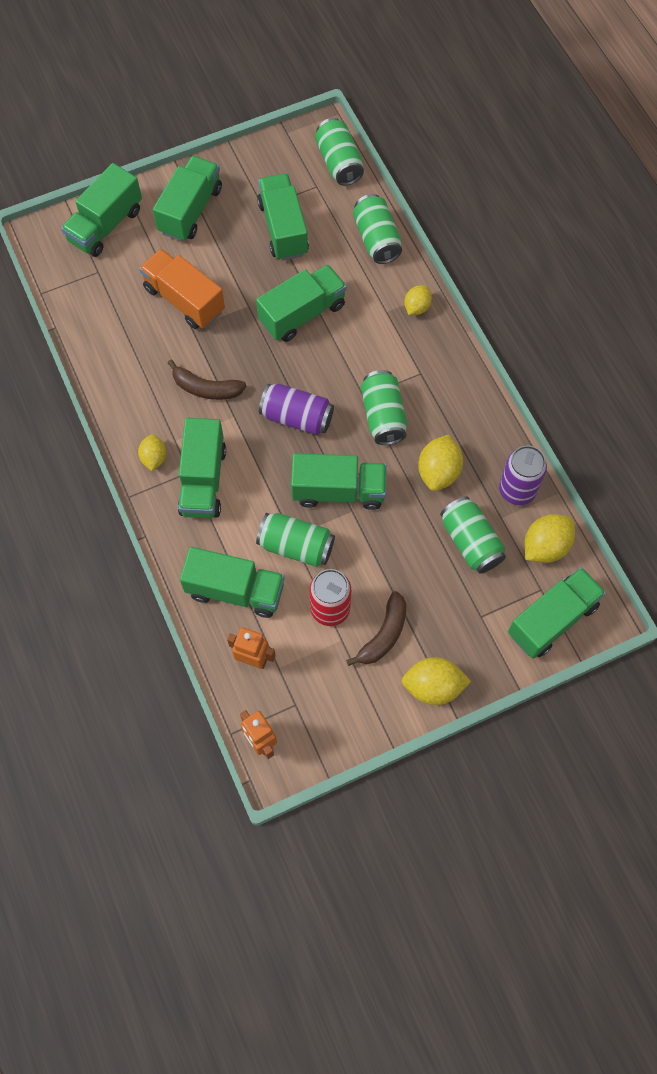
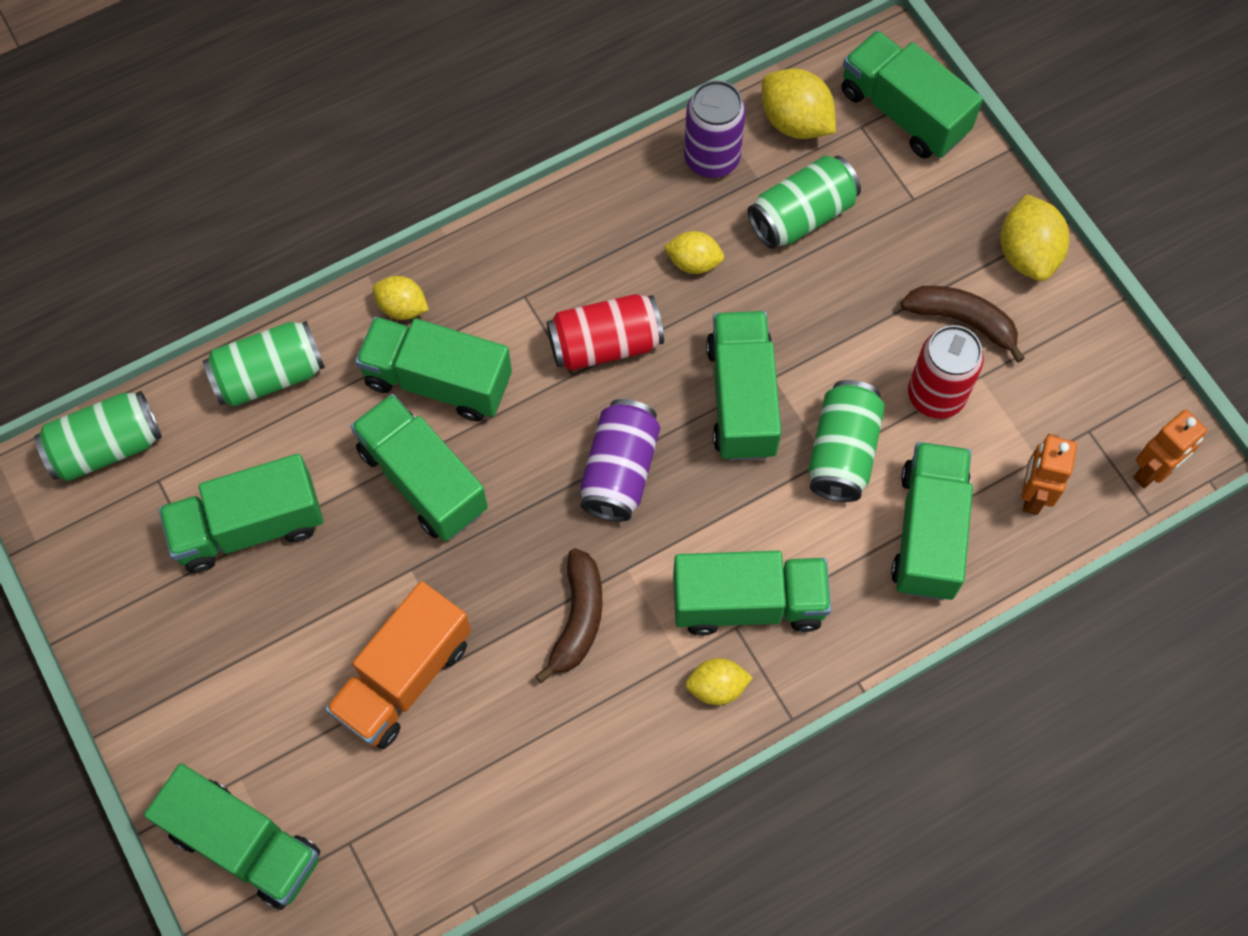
camera: 95 degrees left, 0 degrees up
green truck [153,156,222,242] -> green truck moved to [355,317,512,422]
green can [361,370,407,445] -> red can [547,294,664,371]
yellow lemon [418,435,463,491] -> yellow lemon [664,231,724,274], size x0.64

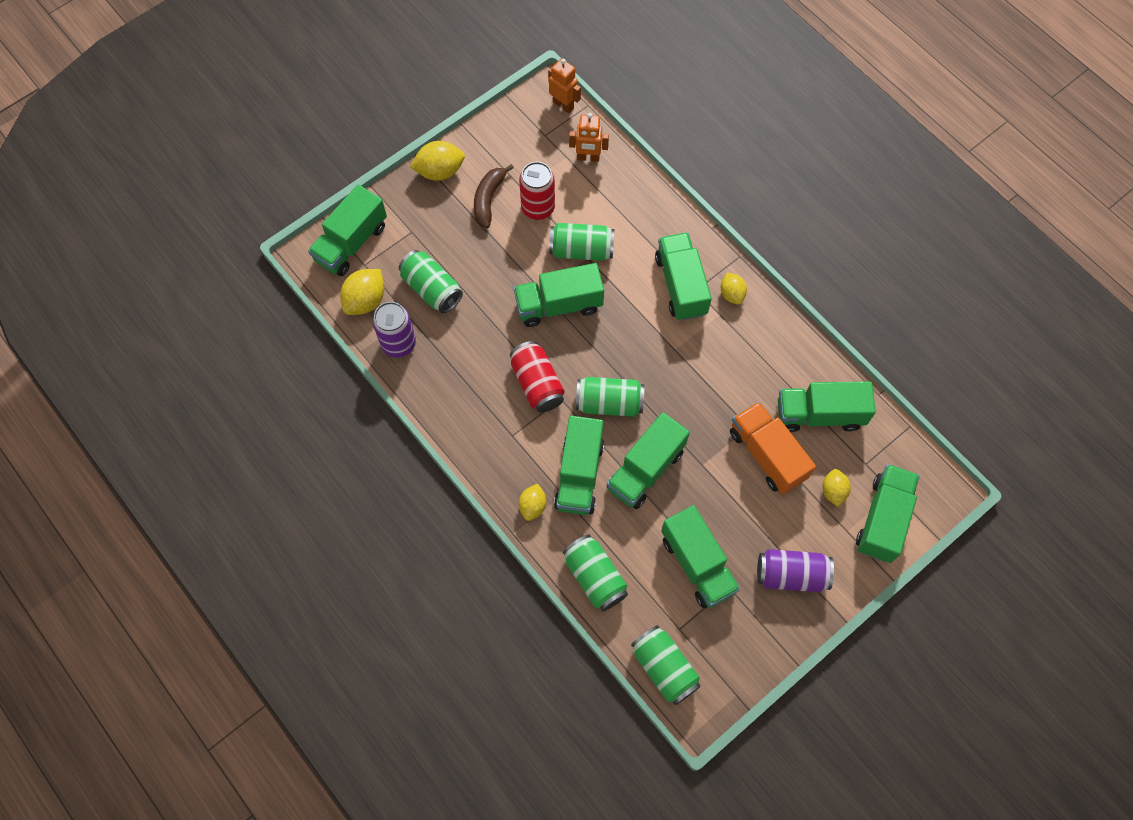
camera: 100 degrees left, 0 degrees up
orange truck [325,581,471,749] -> orange truck turned 150 degrees counterclockwise [730,401,816,495]
brown banana [535,548,602,683] -> none
purple can [580,399,660,522] -> purple can moved to [757,549,834,592]
yellow lemon [664,231,724,274] -> yellow lemon moved to [822,469,851,507]
green truck [891,442,973,600] -> green truck moved to [778,381,876,432]
none -> green can [576,377,644,417]

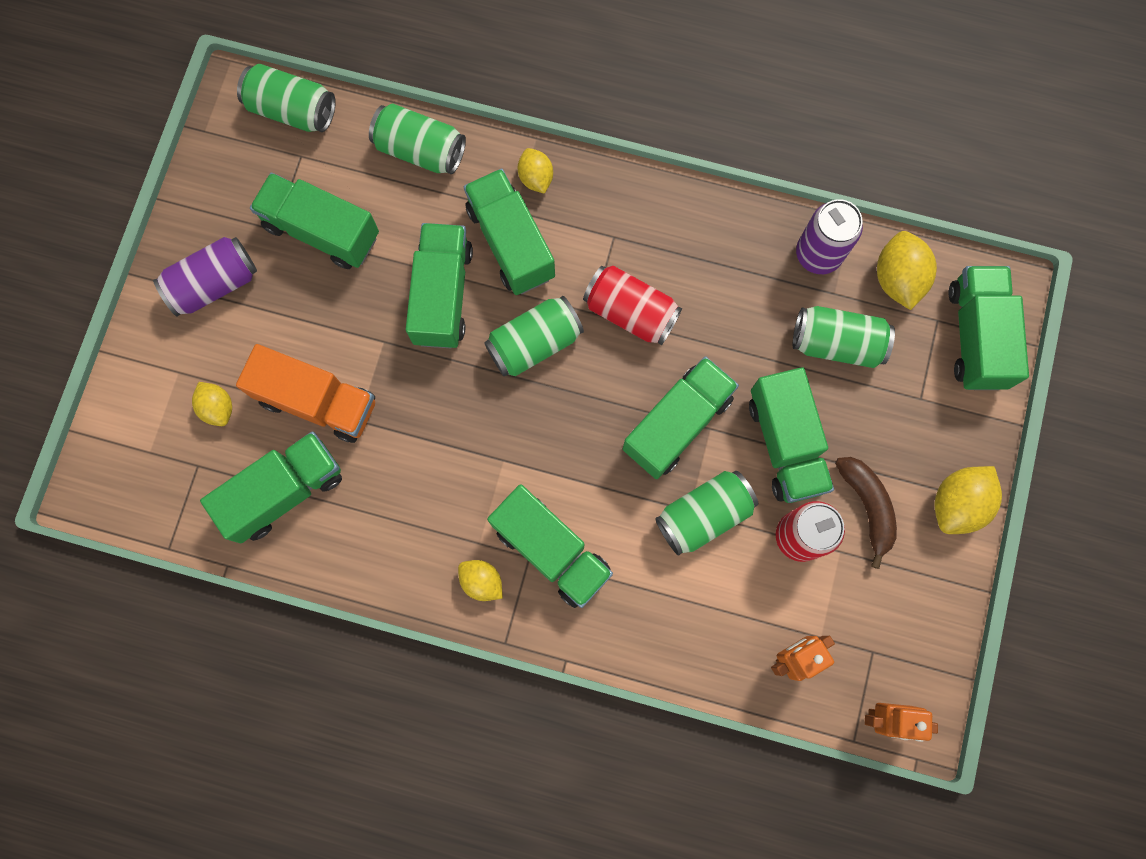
camera: 145 degrees right, 10 degrees up
green truck [856,464,920,563] -> green truck moved to [749,367,834,503]

